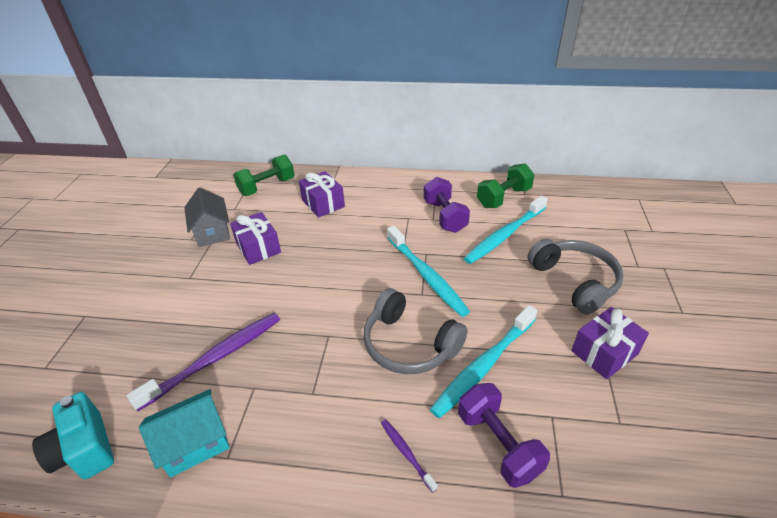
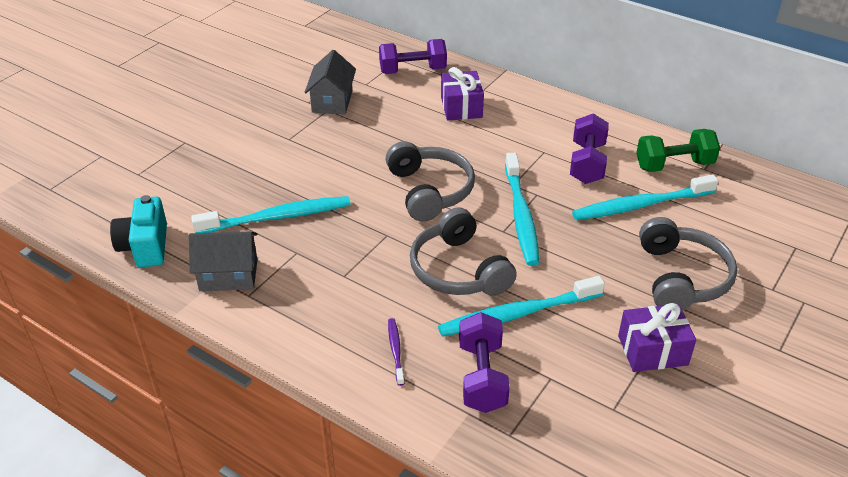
camera: 25 degrees right, 0 degrees up
purple toothbrush [127,313,280,411] -> turquoise toothbrush [191,196,350,233]
turquoise house [139,389,230,478] -> grey house [189,231,257,291]
purple gift [230,212,281,265] -> none
green dumbbell [233,155,295,196] -> purple dumbbell [379,39,447,74]
none -> grey headphones [386,141,475,222]

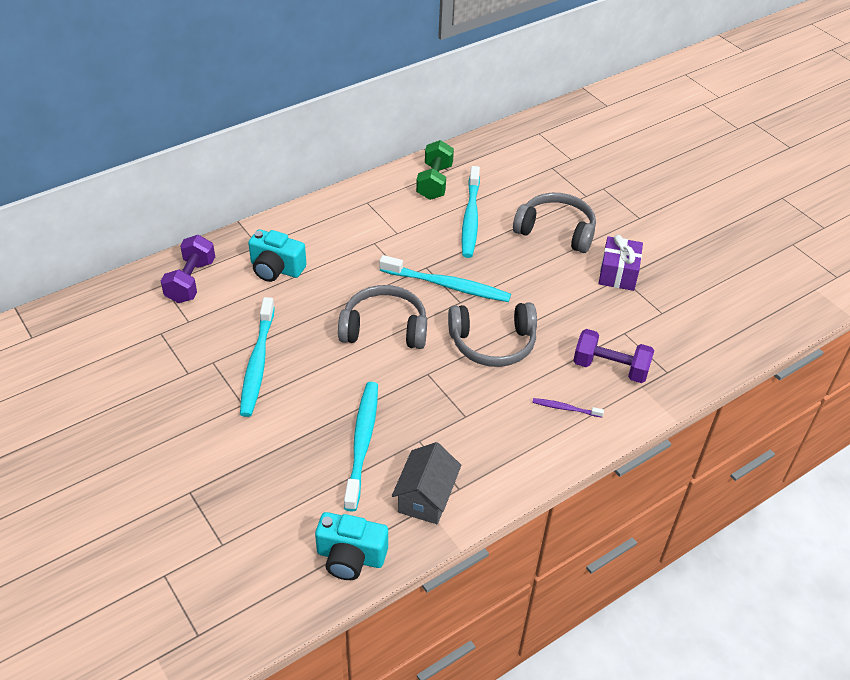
camera: 70 degrees left, 5 degrees up
grey house [305,50,356,115] -> none
turquoise toothbrush [438,276,605,337] -> turquoise toothbrush moved to [240,297,275,417]
purple gift [441,67,484,120] -> turquoise camera [248,229,306,282]
purple dumbbell [570,113,609,184] -> none

